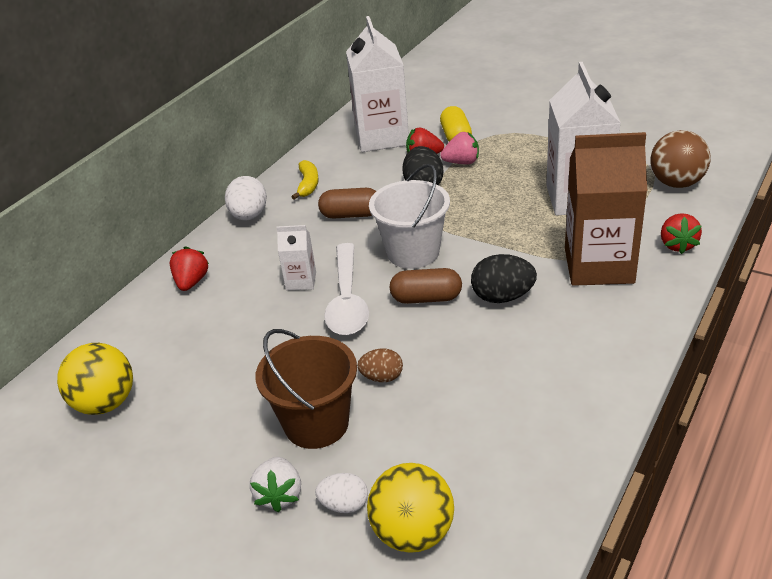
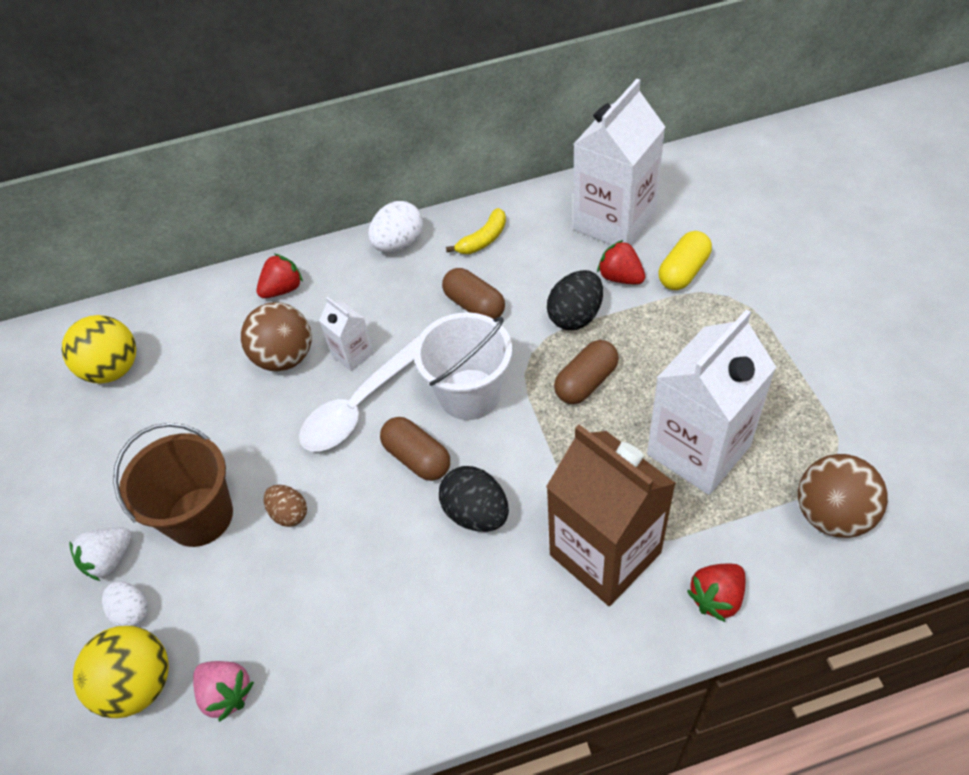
camera: 45 degrees right, 15 degrees up
pink strawberry [440,132,479,164] -> pink strawberry moved to [193,661,254,722]
none -> brown ball [241,302,312,371]
none -> brown capsule [554,340,619,404]

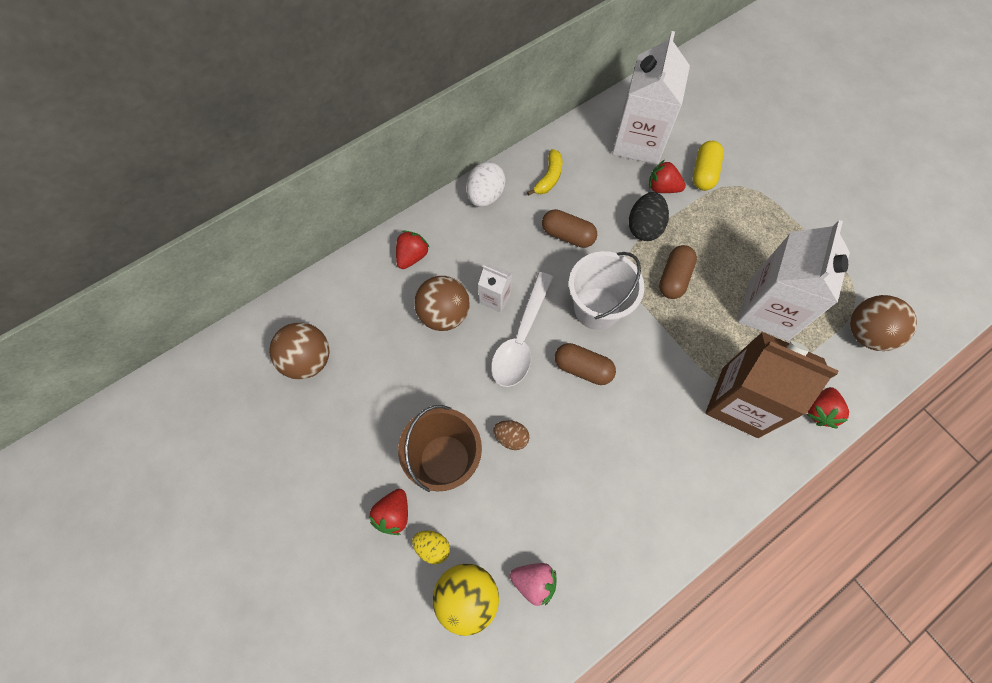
camera: 25 degrees left, 15 degrees up
yellow ball [62,315,136,384] -> brown ball [269,322,330,380]
white strawberry [69,528,132,581] -> red strawberry [369,489,408,535]
white egg [102,582,148,626] -> yellow egg [412,531,450,564]
black egg [439,466,509,532] -> none

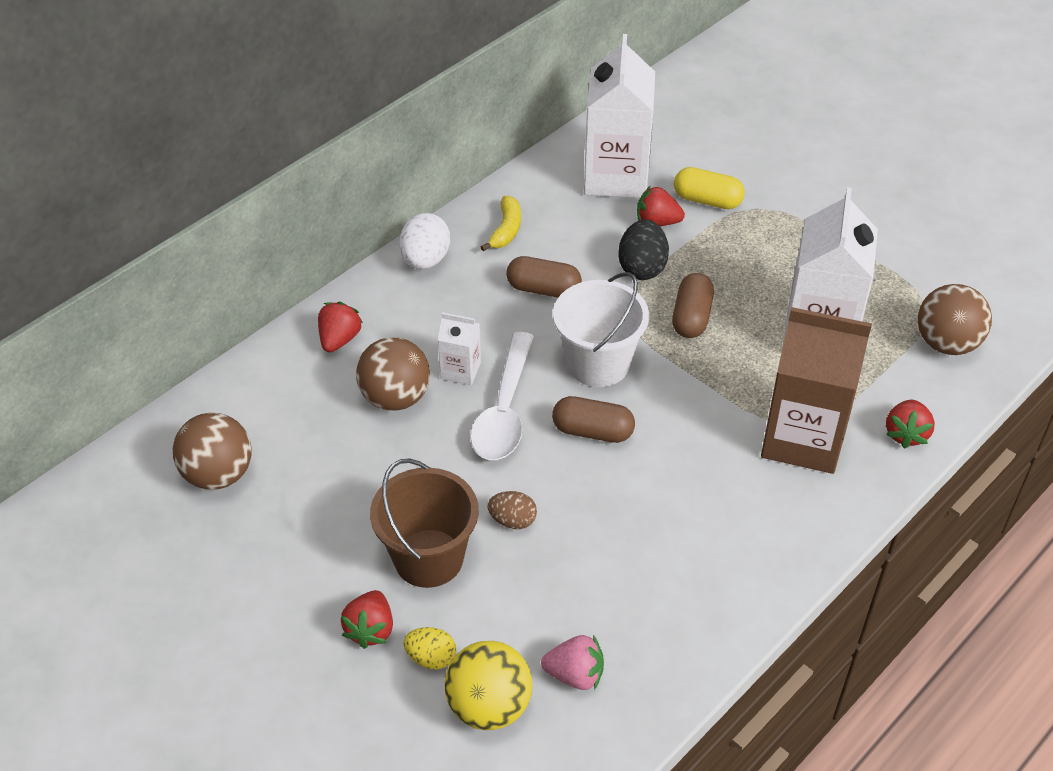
camera: 10 degrees left, 20 degrees down
yellow capsule [693,141,724,191] -> yellow capsule turned 75 degrees counterclockwise [674,167,745,209]

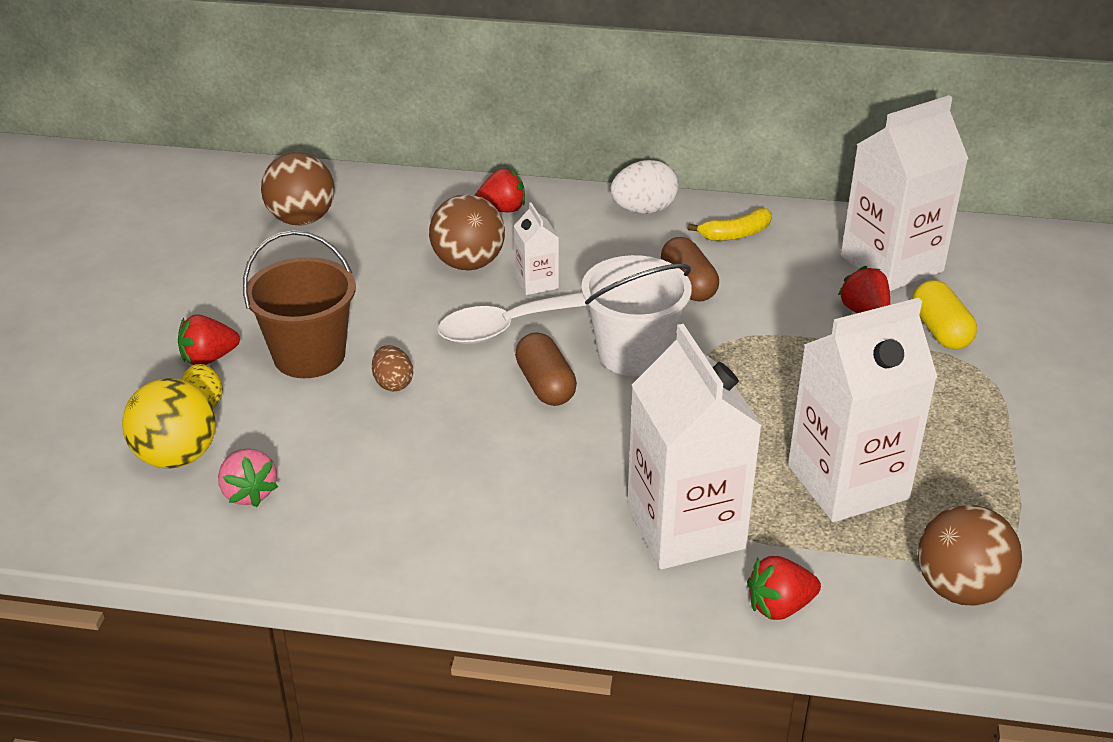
camera: 55 degrees right, 10 degrees down
black egg [618,219,669,280] -> none
brown capsule [672,273,714,338] -> none
brown carton [761,307,872,474] -> white carton [627,324,762,569]

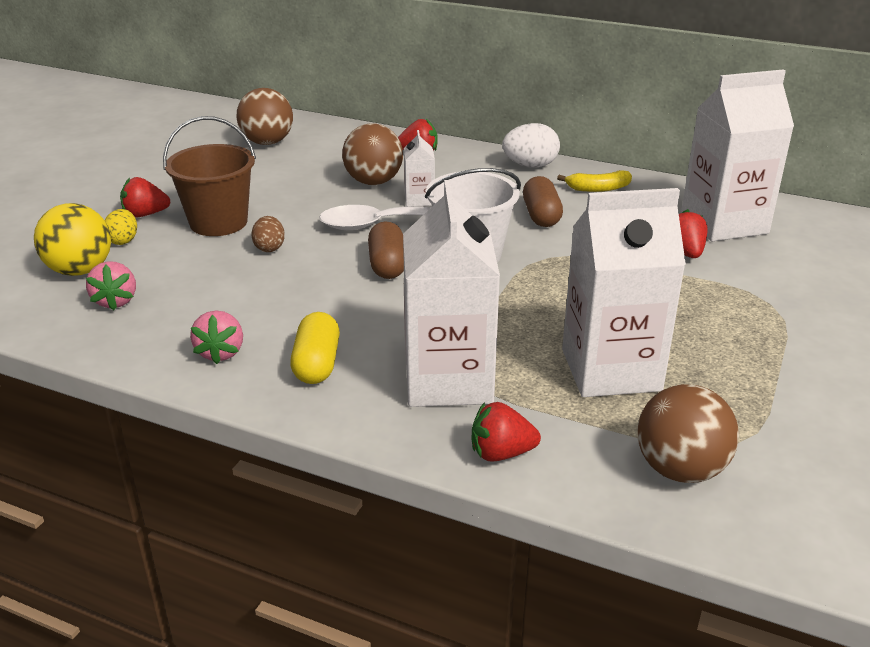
camera: 15 degrees right, 5 degrees down
yellow capsule [913,280,977,350] -> yellow capsule moved to [290,312,340,384]
none -> pink strawberry [190,311,243,364]

